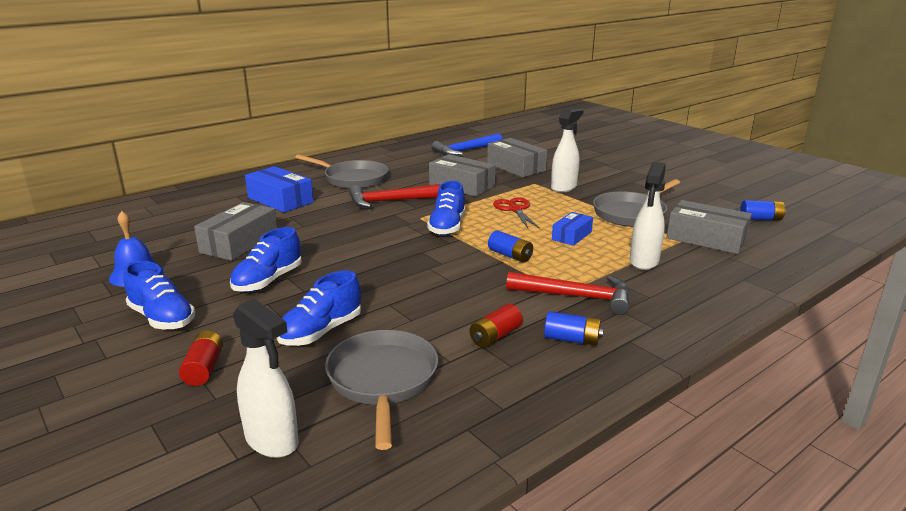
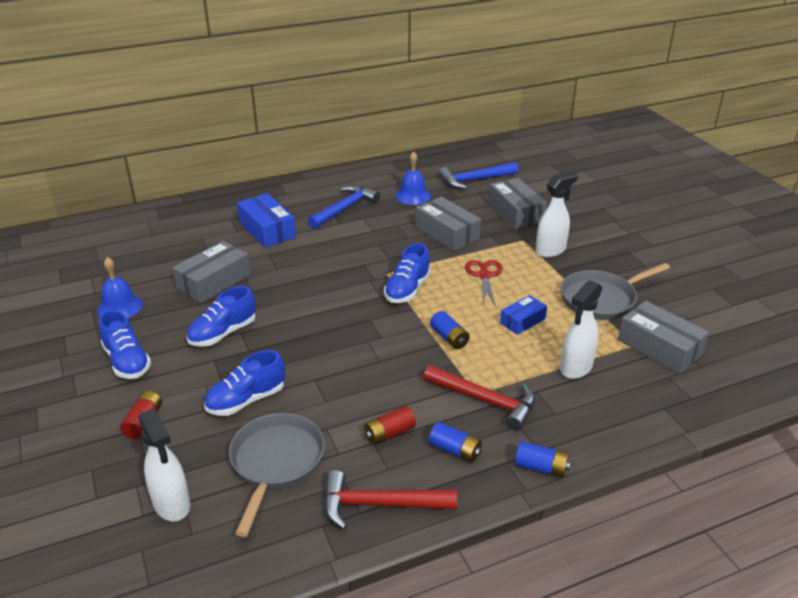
camera: 15 degrees right, 10 degrees up
grey pan [295,154,389,189] -> blue hammer [308,185,380,229]
red hammer [349,184,440,208] -> red hammer moved to [324,470,457,529]
blue battery [740,200,786,220] -> blue battery moved to [515,441,571,478]
none -> blue bell [395,151,431,205]

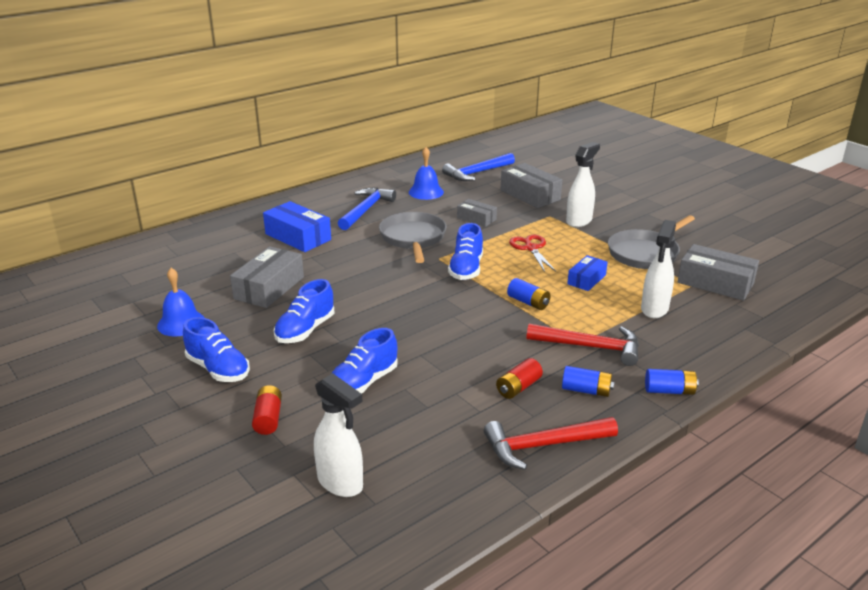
camera: 15 degrees left, 5 degrees down
grey pan [229,413,325,537] -> grey pan moved to [379,212,447,263]
grey box [415,197,481,251] -> grey box [457,199,497,227], size x0.60

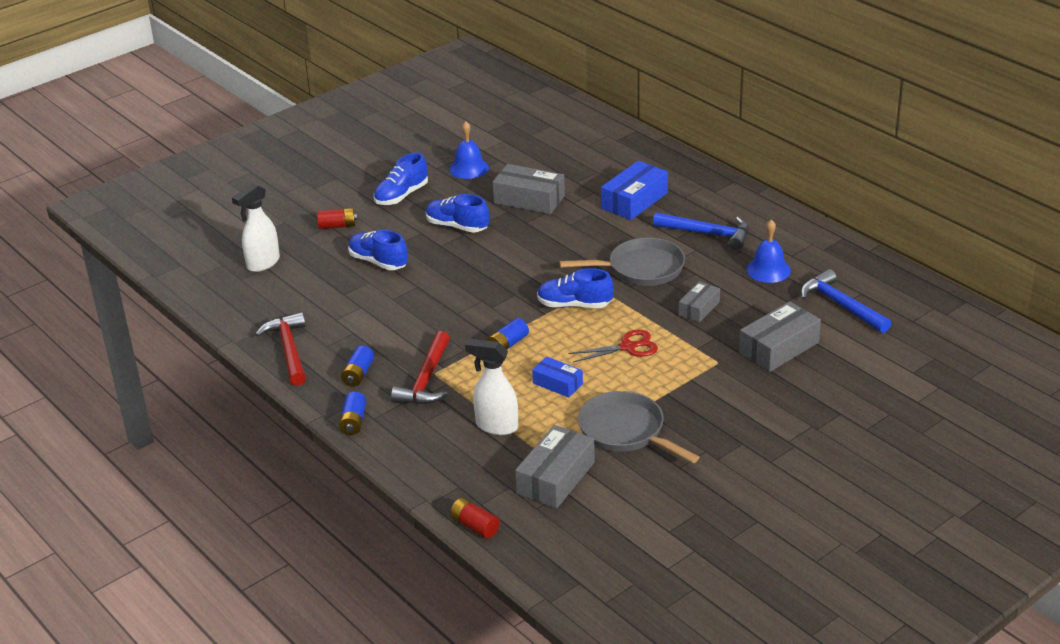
camera: 90 degrees right, 5 degrees up
red battery [496,358,543,399] -> red battery moved to [450,498,500,539]
white spray bottle [566,142,600,227] -> none

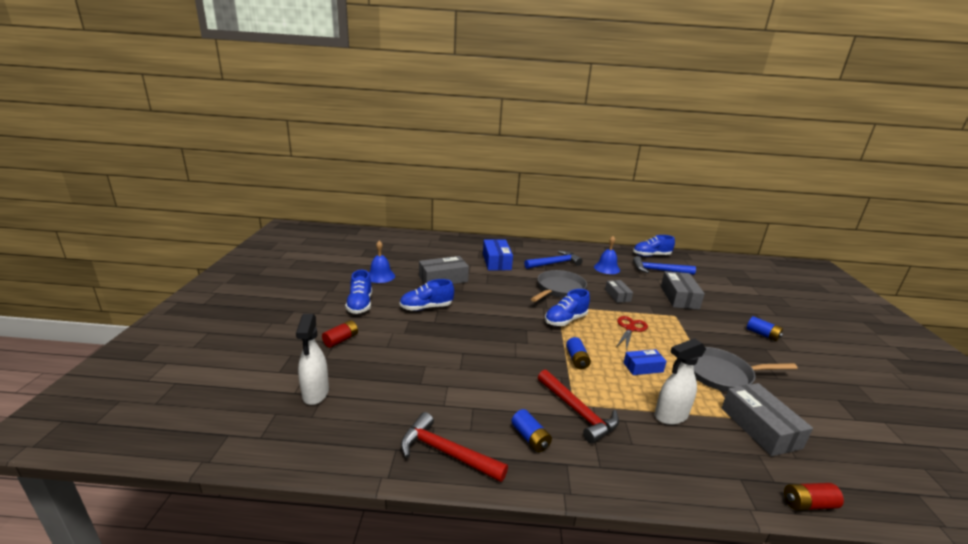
camera: 50 degrees left, 10 degrees down
blue battery [339,392,366,435] -> blue battery moved to [747,316,783,341]
blue shoe [348,230,408,270] -> blue shoe moved to [633,235,675,257]

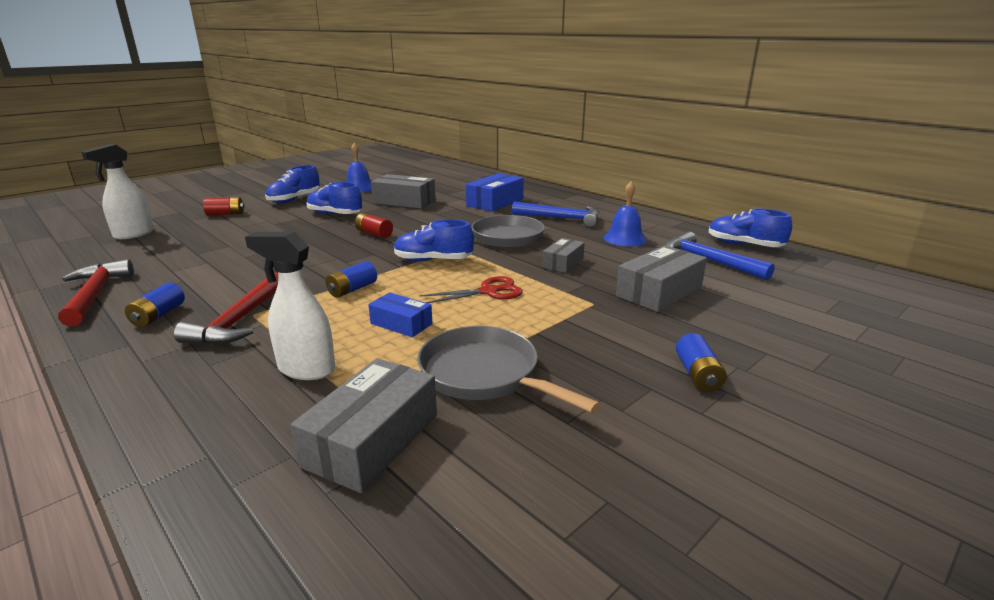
camera: 45 degrees right, 0 degrees up
red battery [784,483,844,510] -> red battery moved to [355,213,393,238]

